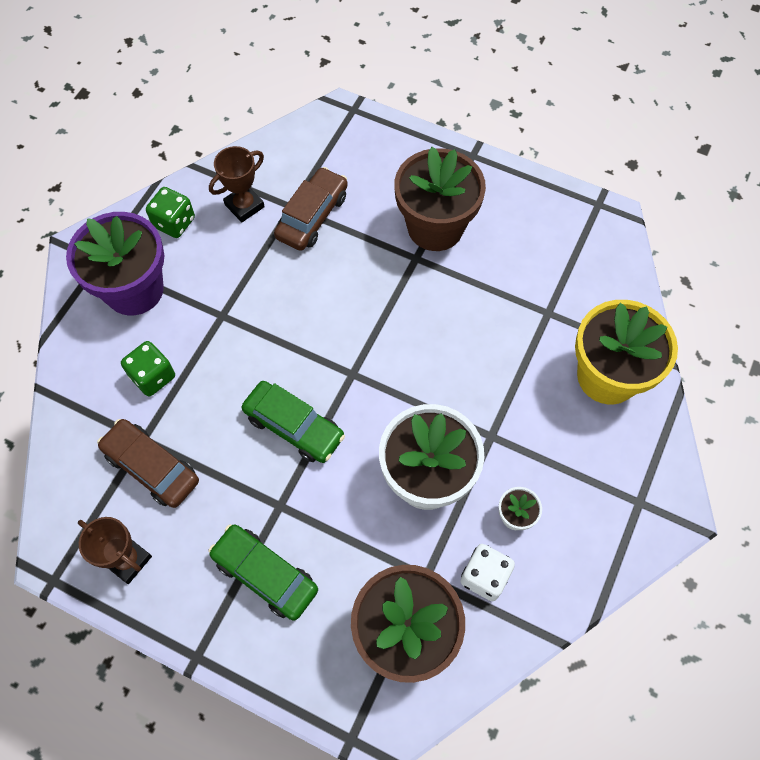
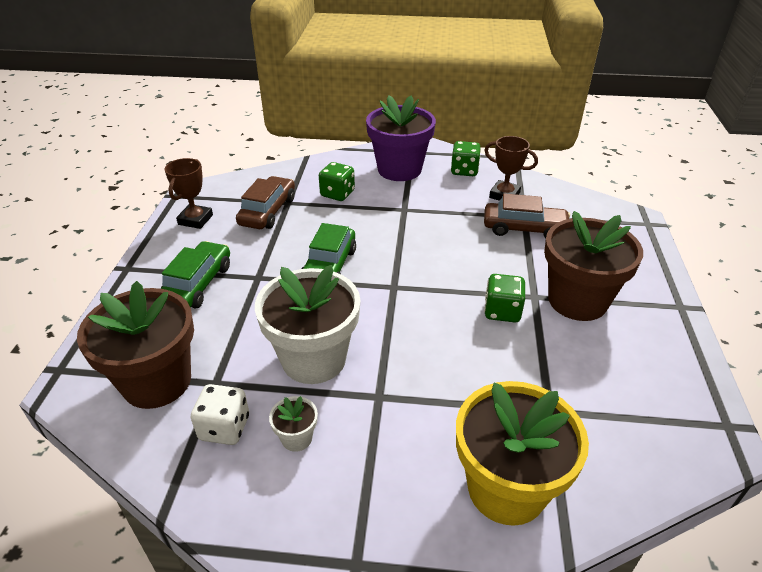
camera: 70 degrees right, 25 degrees down
none -> green dice [484,274,525,322]

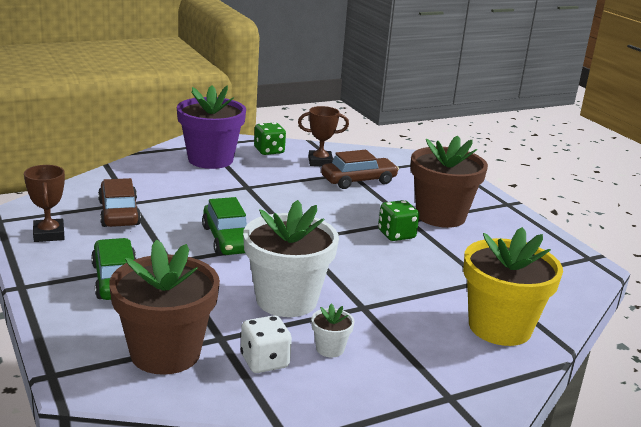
camera: 35 degrees left, 15 degrees down
green dice [319,162,355,201] -> none

